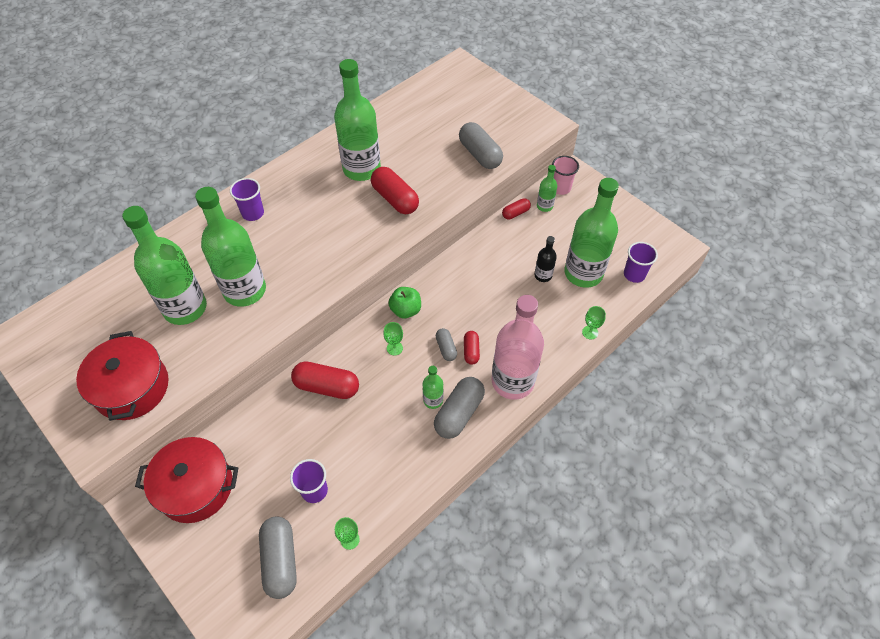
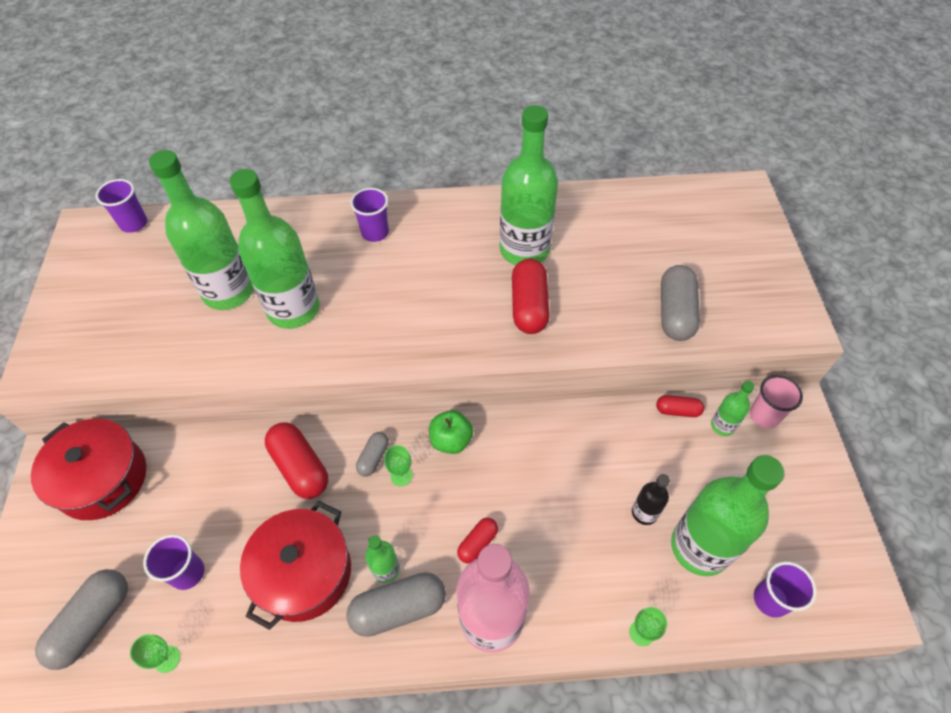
camera: 40 degrees right, 0 degrees up
red pot [76,331,169,421] -> red pot moved to [240,501,351,630]
grey capsule [436,328,457,361] -> grey capsule moved to [356,432,389,476]
none -> purple cup [96,179,147,233]

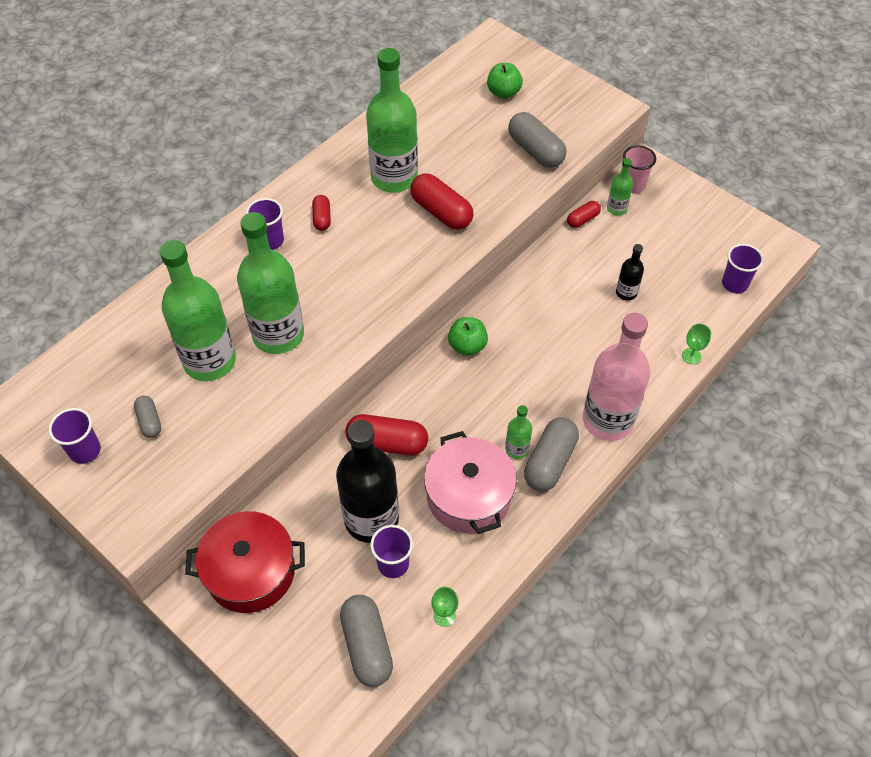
camera: 45 degrees left, 0 degrees up
purple cup [96,179,147,233] -> purple cup moved to [49,408,101,464]
red pot [240,501,351,630] -> pink pot [424,431,517,534]
grey capsule [356,432,389,476] -> grey capsule moved to [134,396,161,438]
green goblet [384,445,413,486] -> none
red capsule [457,518,498,563] -> red capsule moved to [312,195,331,231]
green bottle [671,455,785,576] -> none
none -> black bottle [336,420,399,543]
none -> green apple [487,63,523,99]

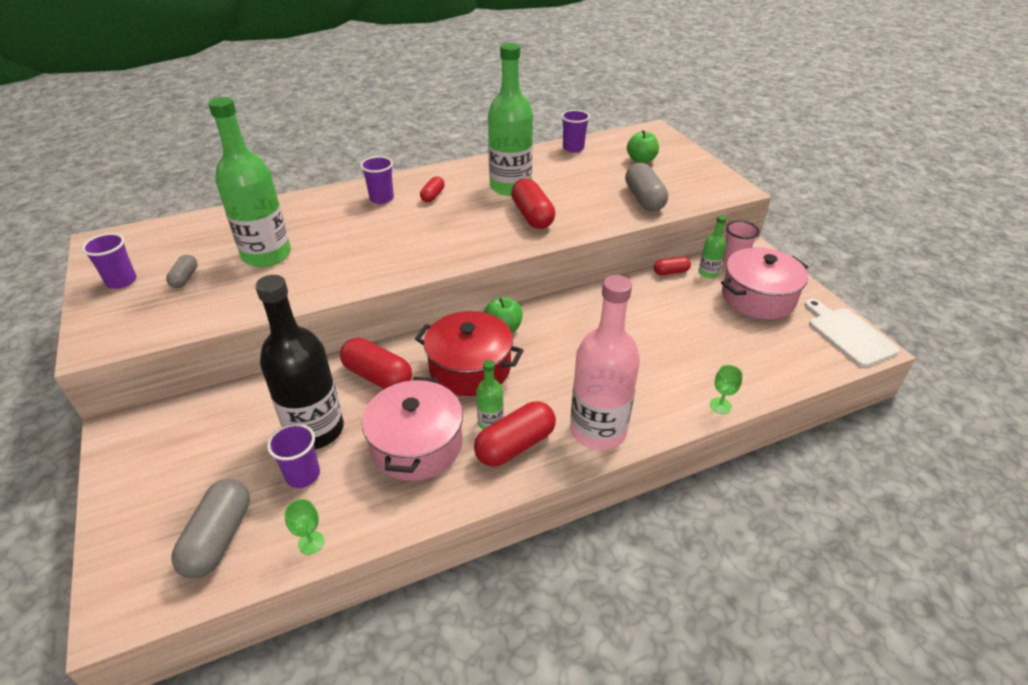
camera: 25 degrees right, 15 degrees down
red pot [185,511,305,613] -> red pot moved to [415,311,524,396]
green bottle [237,212,304,354] -> none
grey capsule [524,417,579,492] -> red capsule [474,401,556,466]
black bottle [616,244,644,301] -> none
purple cup [722,244,763,293] -> purple cup moved to [561,110,590,153]
none -> pink pot [721,247,808,319]
none -> white cutting board [804,299,900,367]

